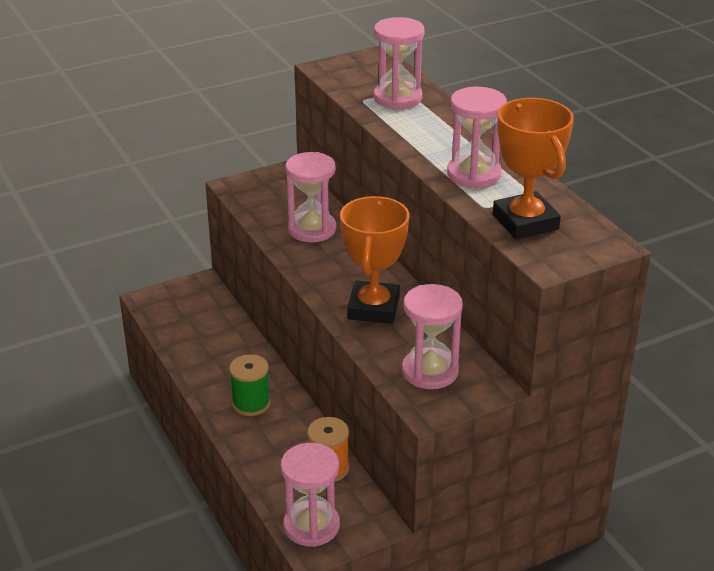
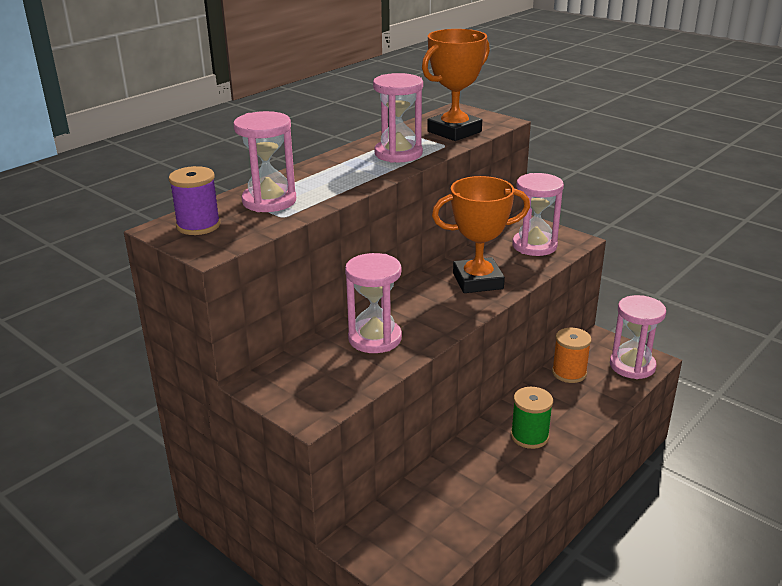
camera: 110 degrees left, 5 degrees down
none -> purple spool [169,166,220,235]

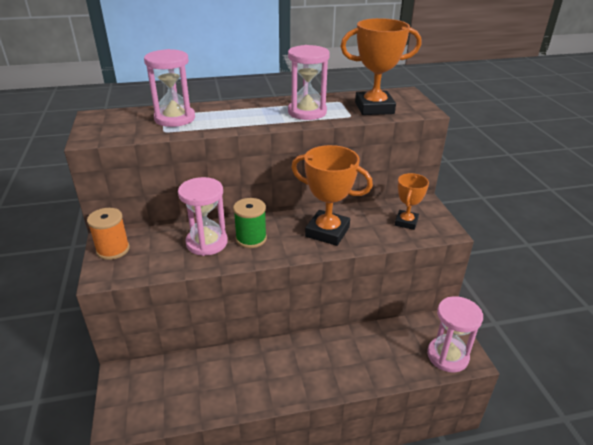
camera: 35 degrees right, 5 degrees up
purple spool [169,166,220,235] -> none
green spool [511,387,553,449] -> green spool moved to [233,198,267,248]
pink hourglass [512,173,564,256] -> orange trophy [395,173,429,230]
orange spool [552,328,592,383] -> orange spool moved to [87,208,130,260]

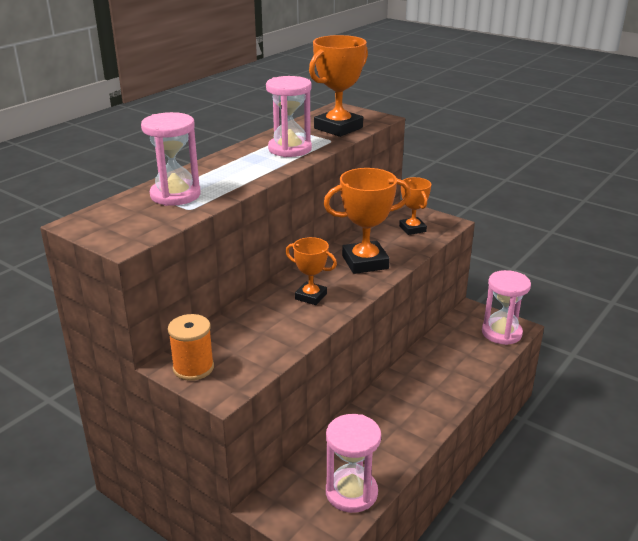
camera: 40 degrees left, 5 degrees down
pink hourglass [178,177,228,256] -> pink hourglass moved to [326,414,381,513]
green spool [233,198,267,248] -> orange trophy [286,237,337,305]

